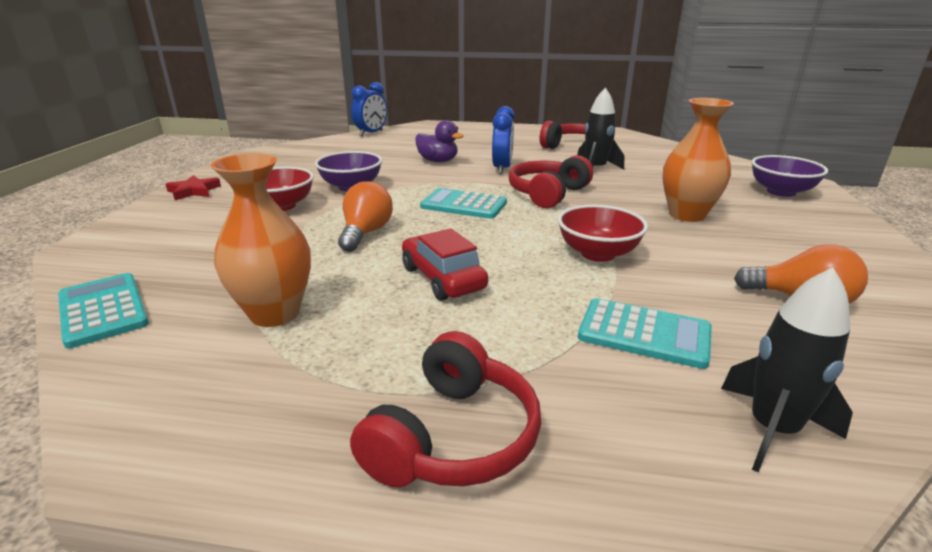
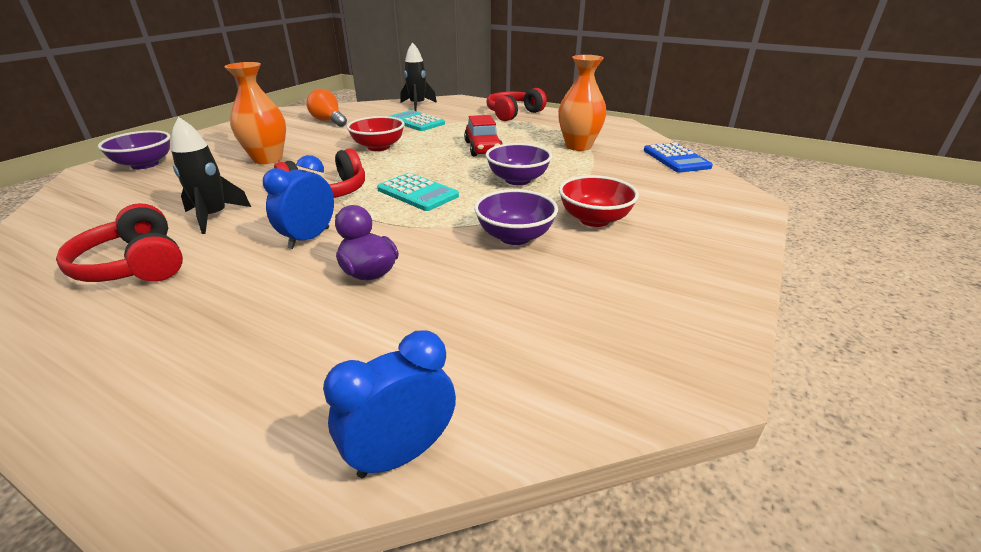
camera: 160 degrees left, 5 degrees up
turquoise calculator [58,273,149,349] -> blue calculator [644,143,713,173]
red star [166,175,221,200] -> none
orange light bulb [338,181,393,252] -> purple bowl [486,143,552,185]

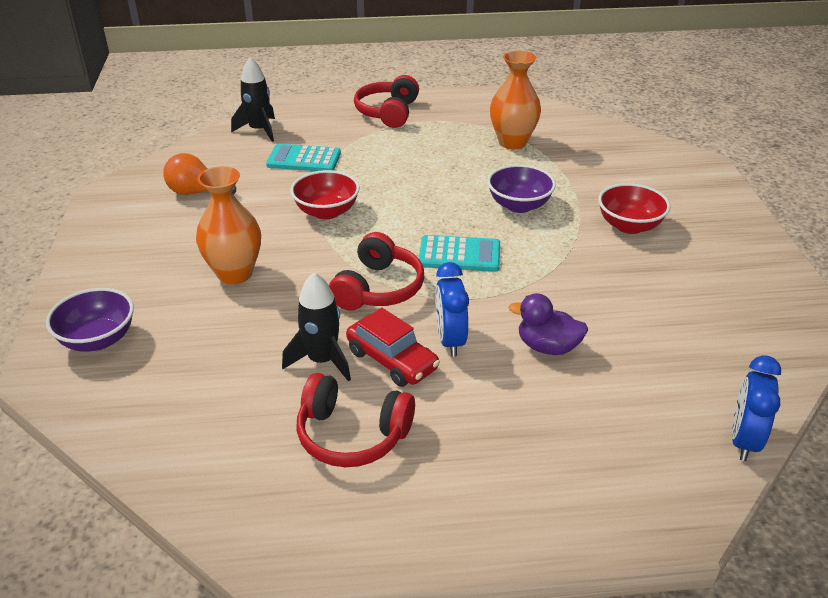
camera: 35 degrees left, 5 degrees up
red car [464,115,502,156] -> red car moved to [346,308,440,387]
purple bowl [474,189,558,245] -> none
blue calculator [644,143,713,173] -> none

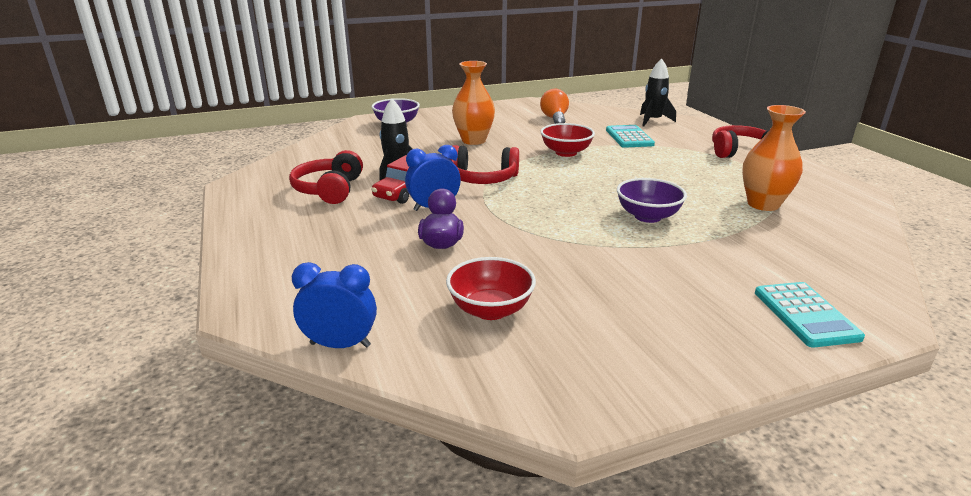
camera: 75 degrees right, 10 degrees down
turquoise calculator [419,235,500,272] -> turquoise calculator moved to [755,282,865,348]
red bowl [598,183,670,234] -> red bowl moved to [446,257,536,320]

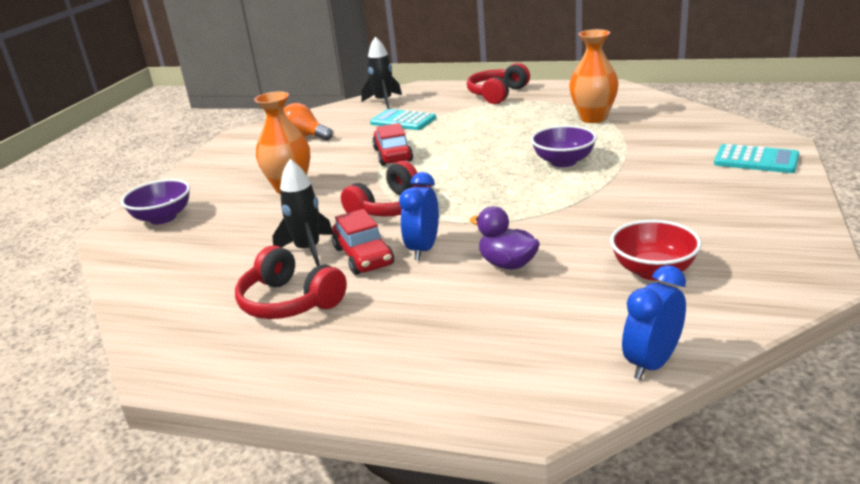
camera: 50 degrees left, 0 degrees up
red bowl [540,123,595,157] -> red car [372,123,413,166]

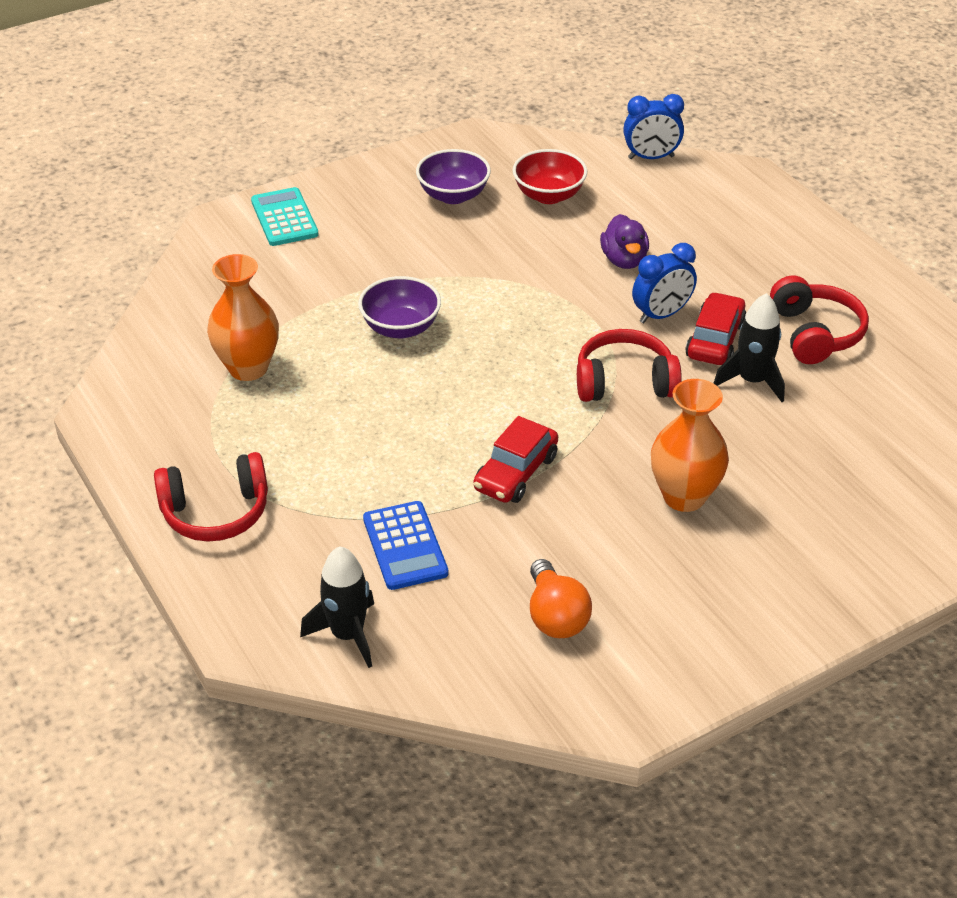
camera: 140 degrees left, 15 degrees up
purple bowl [121,179,190,224] -> purple bowl moved to [416,149,491,204]
turquoise calculator [370,109,436,130] -> blue calculator [363,501,448,590]

